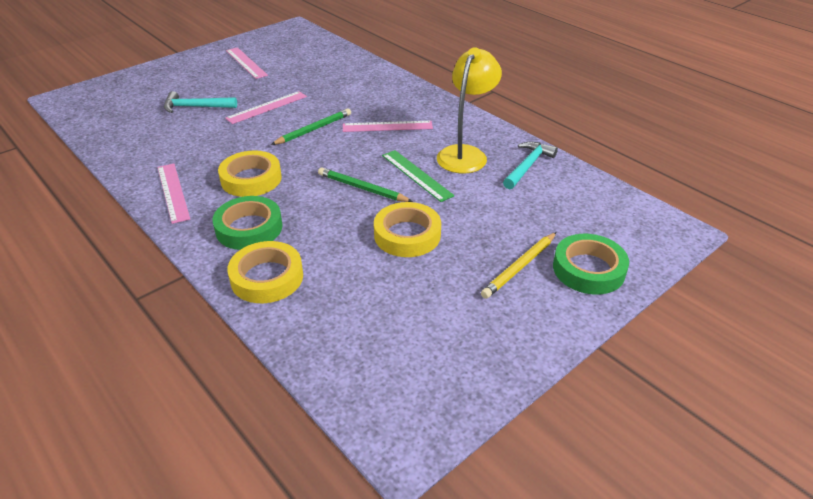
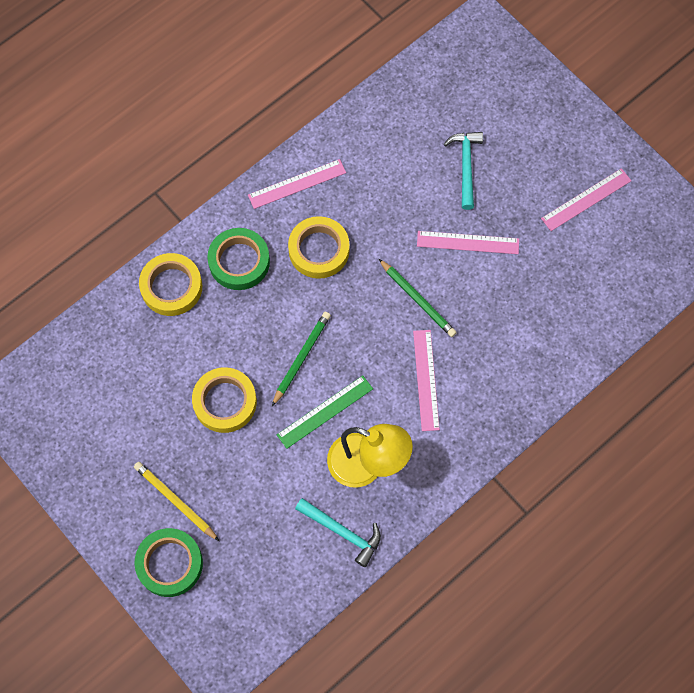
camera: 90 degrees right, 30 degrees up
pink ruler [225,91,307,124] -> pink ruler turned 45 degrees counterclockwise [417,231,519,254]

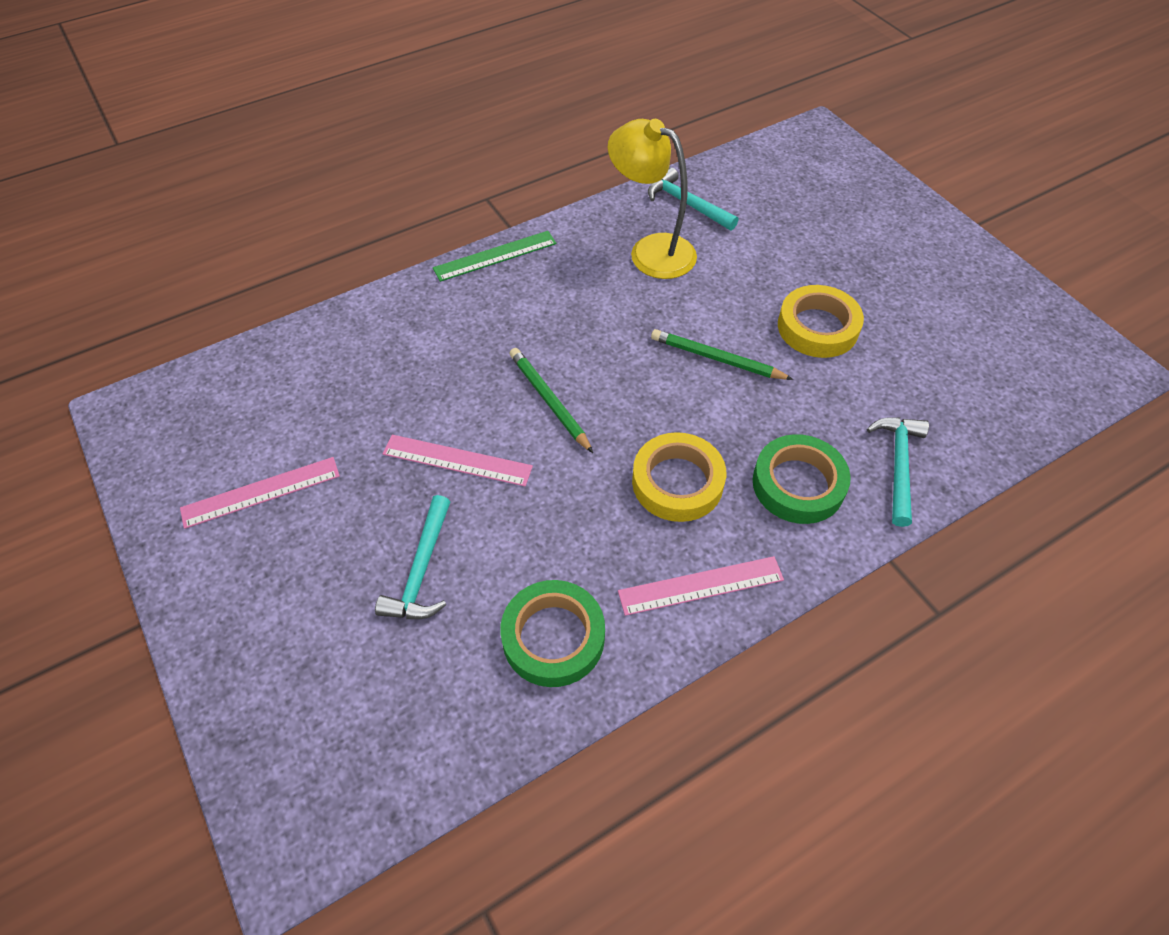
camera: 170 degrees left, 15 degrees down
yellow pencil [134,462,219,541] -> none
green tape [135,528,203,597] -> green tape moved to [500,580,605,687]
yellow tape [139,253,202,316] -> turquoise hammer [867,417,929,527]
green pencil [272,312,331,406] -> green pencil turned 75 degrees clockwise [651,329,793,380]
green ruler [277,376,373,449] -> green ruler moved to [433,231,557,282]
pink ruler [413,330,440,431] -> none

